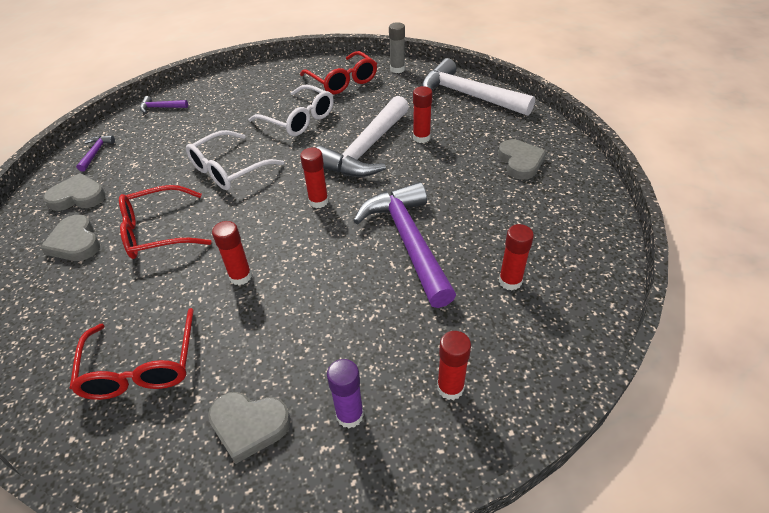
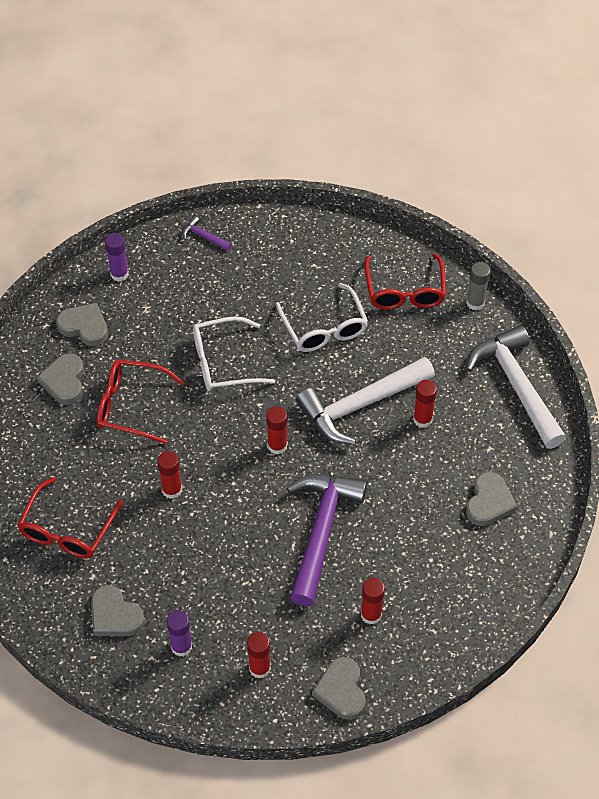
camera: 30 degrees right, 10 degrees up
purple hammer [76,136,115,172] -> purple glue stick [105,233,129,282]
none -> grey heart [312,657,366,720]

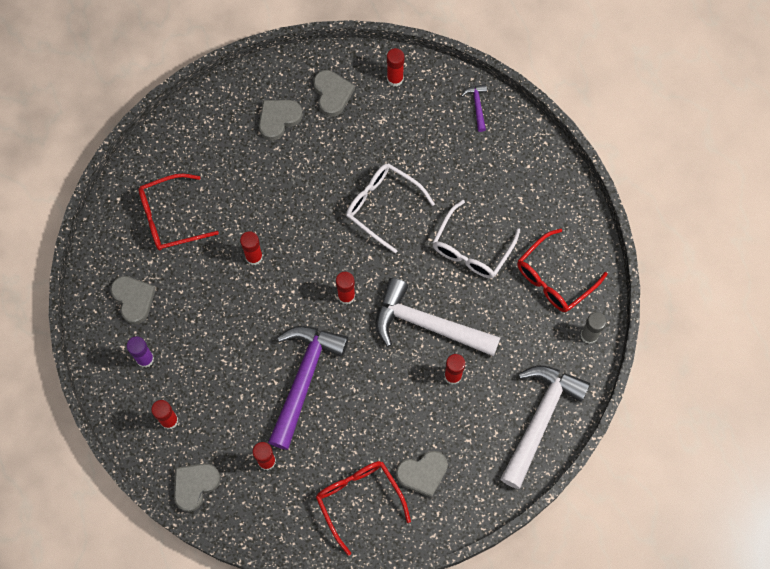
camera: 50 degrees right, 15 degrees up
grey heart [91,585,145,636] -> grey heart turned 150 degrees clockwise [110,276,156,324]
red glasses [97,359,185,444] -> red glasses moved to [316,461,411,556]
purple glue stick [105,233,129,282] -> red glue stick [387,48,404,86]
purple hammer [287,474,367,606] -> purple hammer turned 45 degrees counterclockwise [268,326,349,450]

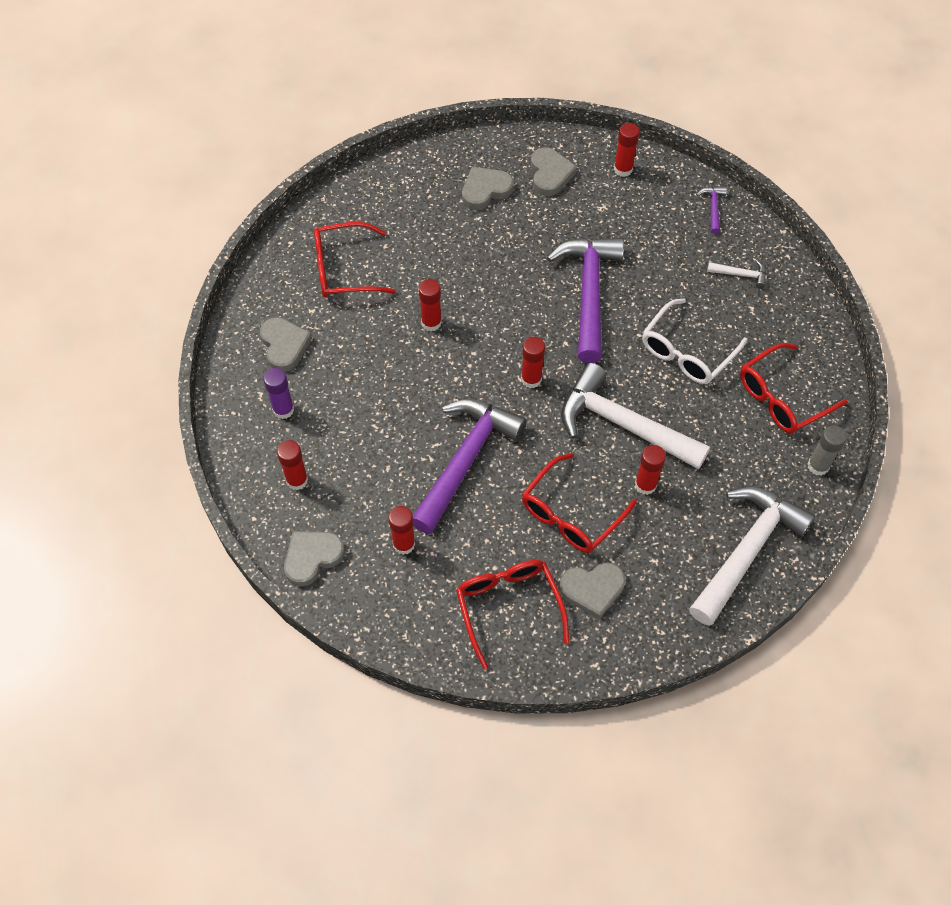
camera: 10 degrees right, 10 degrees down
white glasses [346,163,435,253] -> purple hammer [547,238,624,363]
none -> red glasses [522,453,637,553]
none -> white hammer [707,260,766,289]

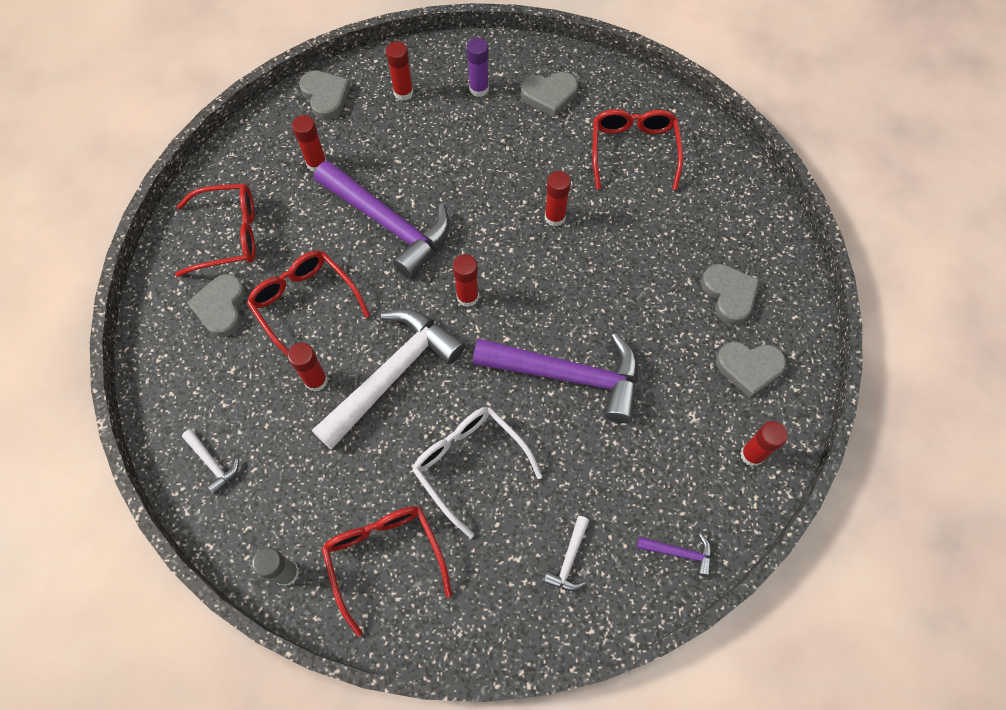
camera: 100 degrees right, 5 degrees up
white hammer [689,486,815,626] -> white hammer [182,429,239,494], size x0.41

